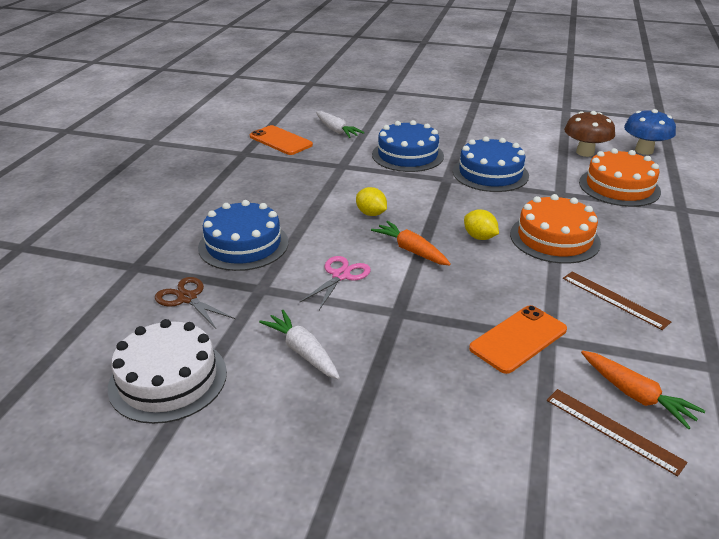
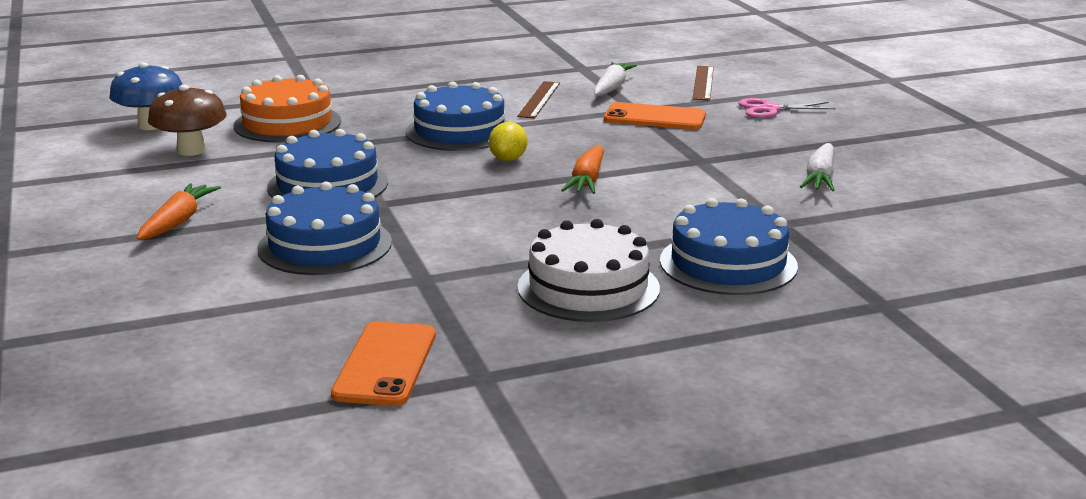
camera: 125 degrees left, 10 degrees down
white cake [108,319,227,424] -> white cake moved to [517,219,660,322]
brown scissors [155,277,236,329] -> none
pink scissors [299,256,371,310] -> pink scissors moved to [738,98,836,118]
white carrot [316,111,365,138] -> white carrot moved to [594,62,637,96]
yellow lemon [356,187,387,216] -> none
orange cake [510,194,601,264] -> blue cake [406,81,508,151]
orange carrot [581,350,705,429] -> orange carrot moved to [137,183,221,240]

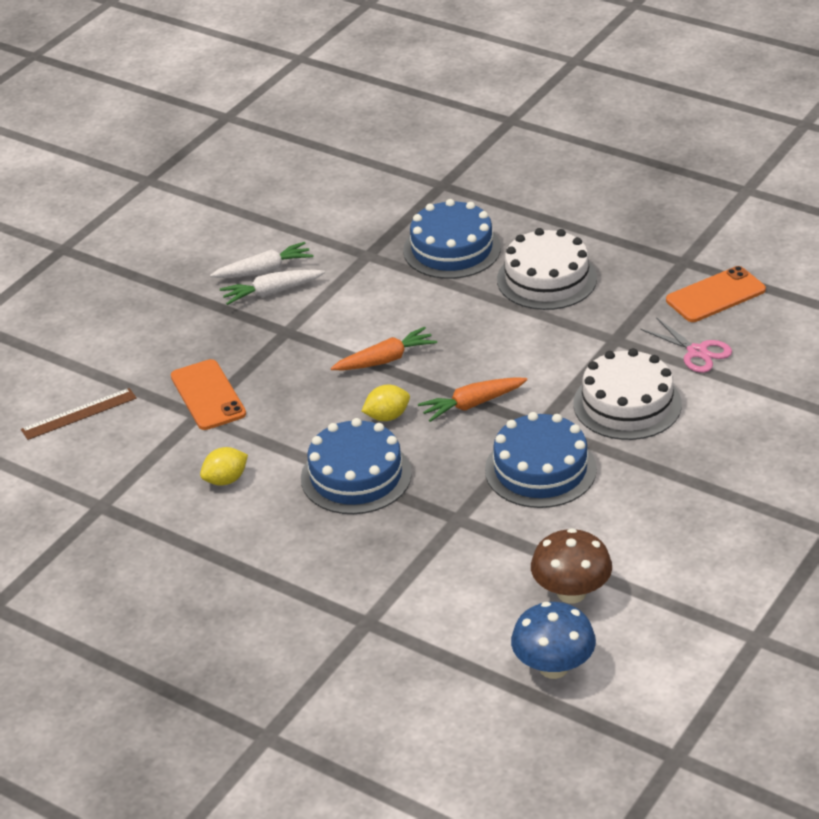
camera: 125 degrees left, 15 degrees up
orange carrot [137,183,221,240] -> orange carrot moved to [418,377,527,422]
orange cake [234,75,341,142] -> none
blue cake [257,182,392,275] -> white cake [573,348,682,440]
brown ruler [517,81,560,119] -> yellow lemon [200,447,248,486]
white carrot [594,62,637,96] -> white carrot moved to [220,269,325,305]
pink scissors [738,98,836,118] -> pink scissors moved to [640,317,732,373]

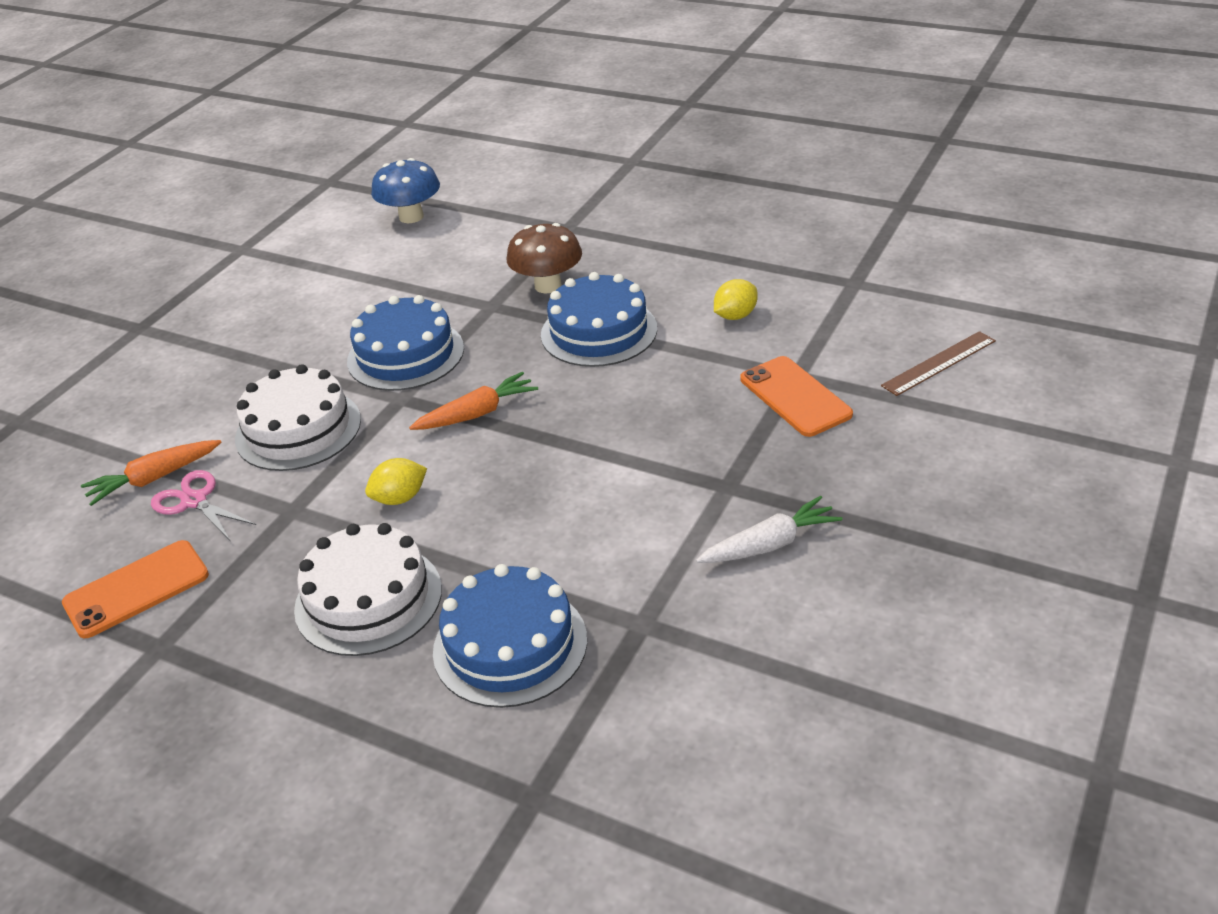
camera: 175 degrees right, 0 degrees up
white carrot [210,242,313,278] -> none
orange carrot [331,327,437,370] -> orange carrot moved to [81,440,222,506]
yellow lemon [362,385,410,421] -> yellow lemon moved to [365,458,427,505]
brown mushroom [531,528,612,603] -> brown mushroom moved to [507,223,582,293]

